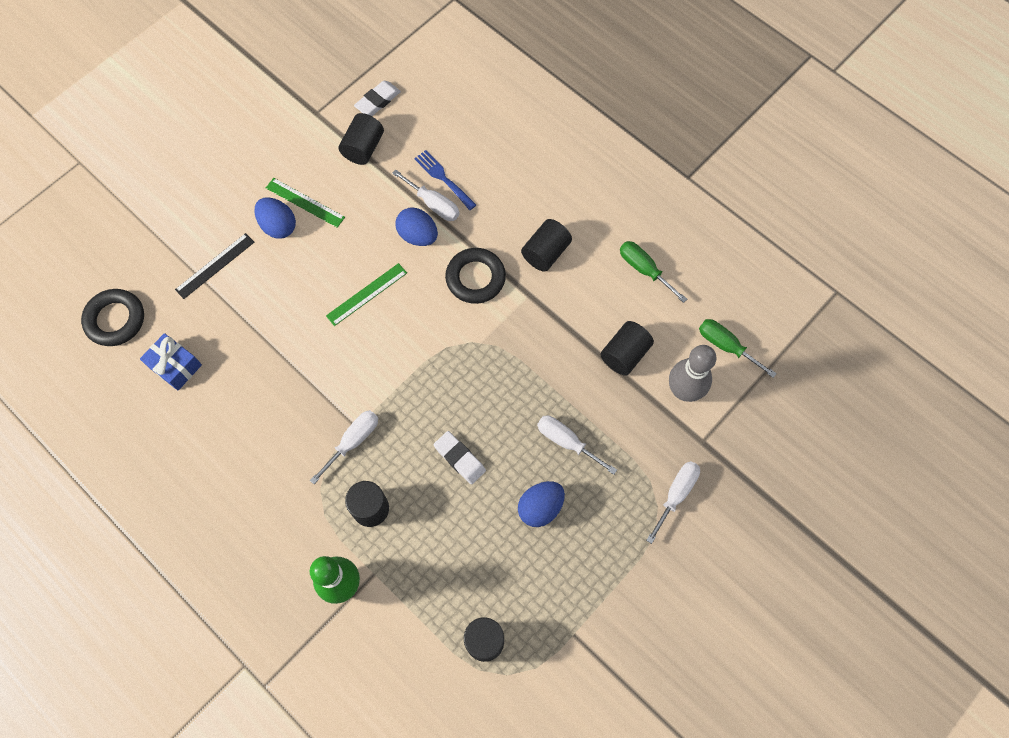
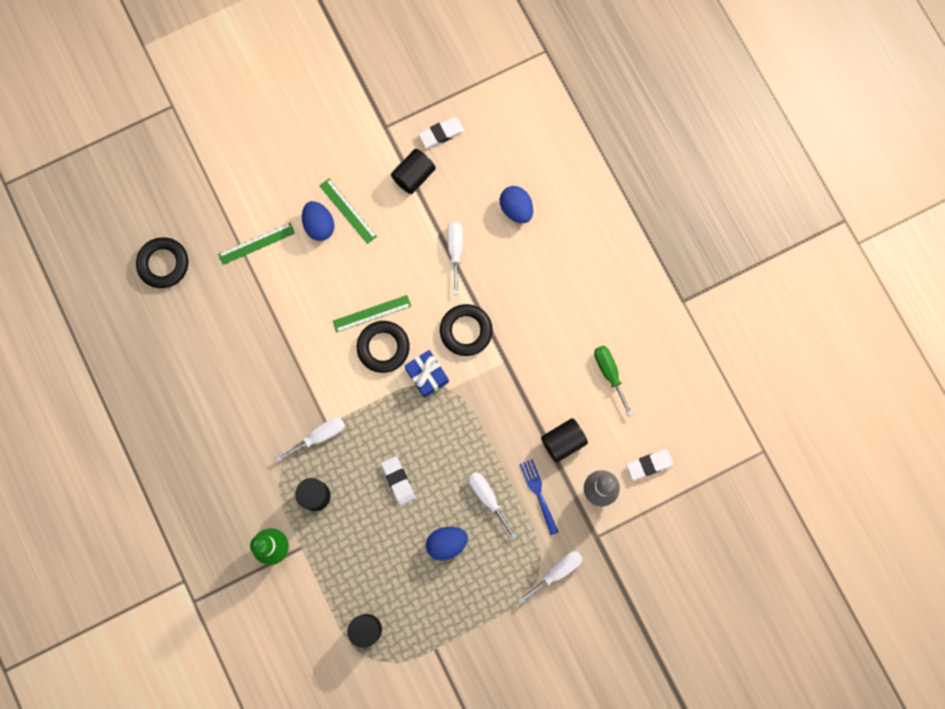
camera: 20 degrees right, 10 degrees up
blue gift [140,333,202,390] -> blue gift moved to [405,350,449,398]
black ruler [175,233,254,299] -> green ruler [218,223,295,265]
white screwdriver [392,169,460,221] -> white screwdriver turned 150 degrees counterclockwise [447,221,463,295]
blue egg [395,208,438,246] -> blue egg moved to [500,186,533,223]
blue fork [414,150,476,210] -> blue fork moved to [520,459,558,535]
black cylinder [521,219,572,272] -> none
green screwdriver [699,319,777,378] -> white eraser [627,449,674,480]
none -> black ring [357,321,410,373]

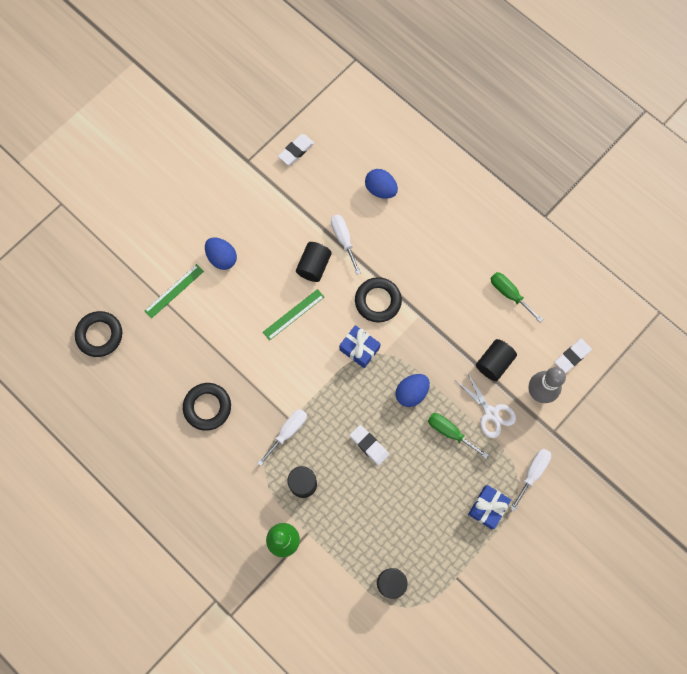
camera: 20 degrees left, 5 degrees down
green ruler [320,179,377,244] -> none
black ring [357,321,410,373] -> black ring moved to [183,383,231,431]
black cylinder [391,149,436,194] -> black cylinder moved to [296,242,331,282]
blue egg [426,527,468,561] -> blue egg moved to [396,374,430,407]
white screwdriver [468,472,517,539] -> green screwdriver [428,413,489,458]
blue fork [520,459,558,535] -> white scissors [456,372,516,438]
none -> blue gift [468,485,511,529]

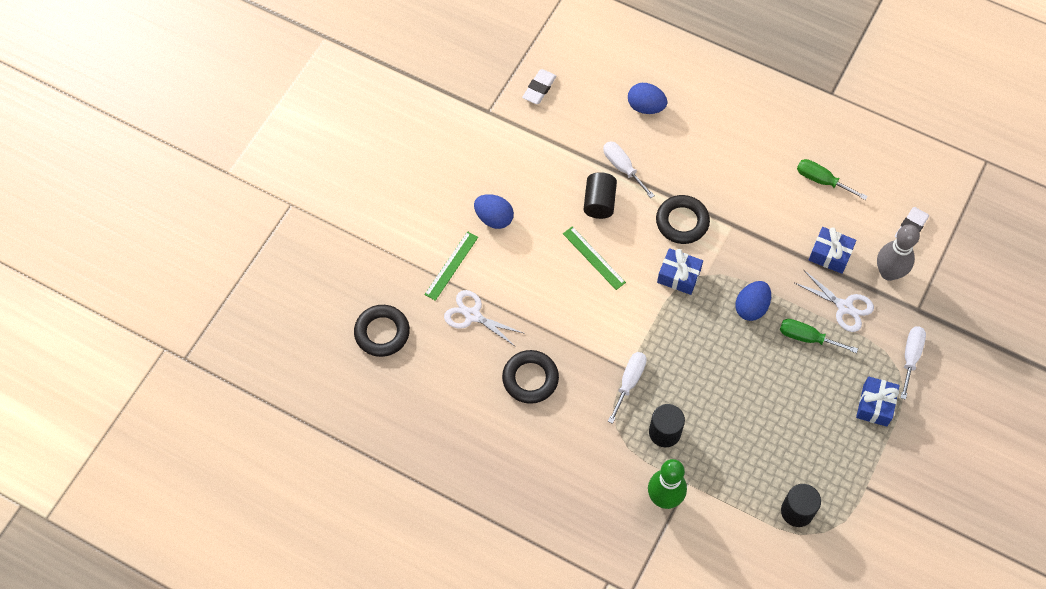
camera: 15 degrees left, 10 degrees down
green ruler [263,289,324,340] -> green ruler turned 75 degrees counterclockwise [563,226,626,290]
white eraser [350,425,389,465] -> none
black cylinder [476,339,517,381] -> blue gift [809,227,856,274]
none -> white scissors [444,290,525,347]

